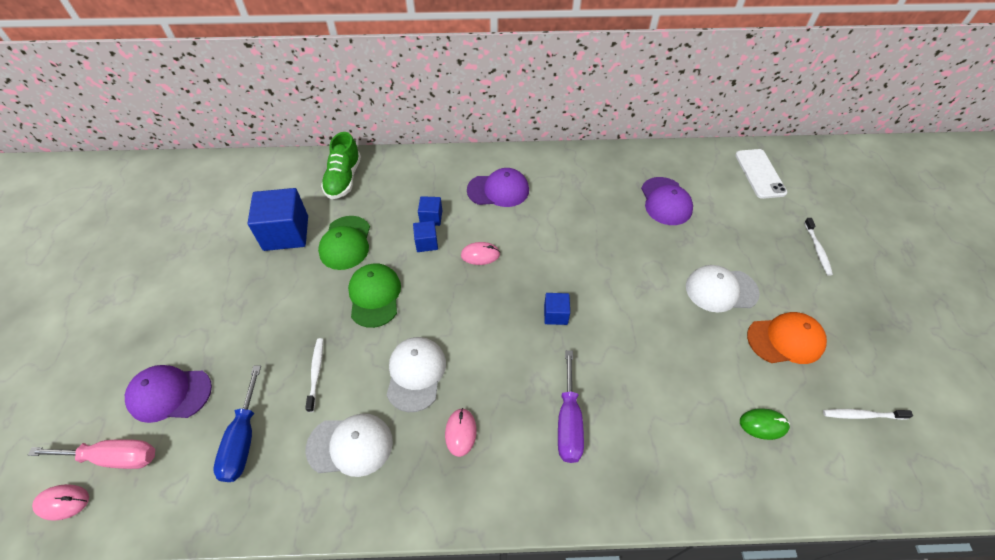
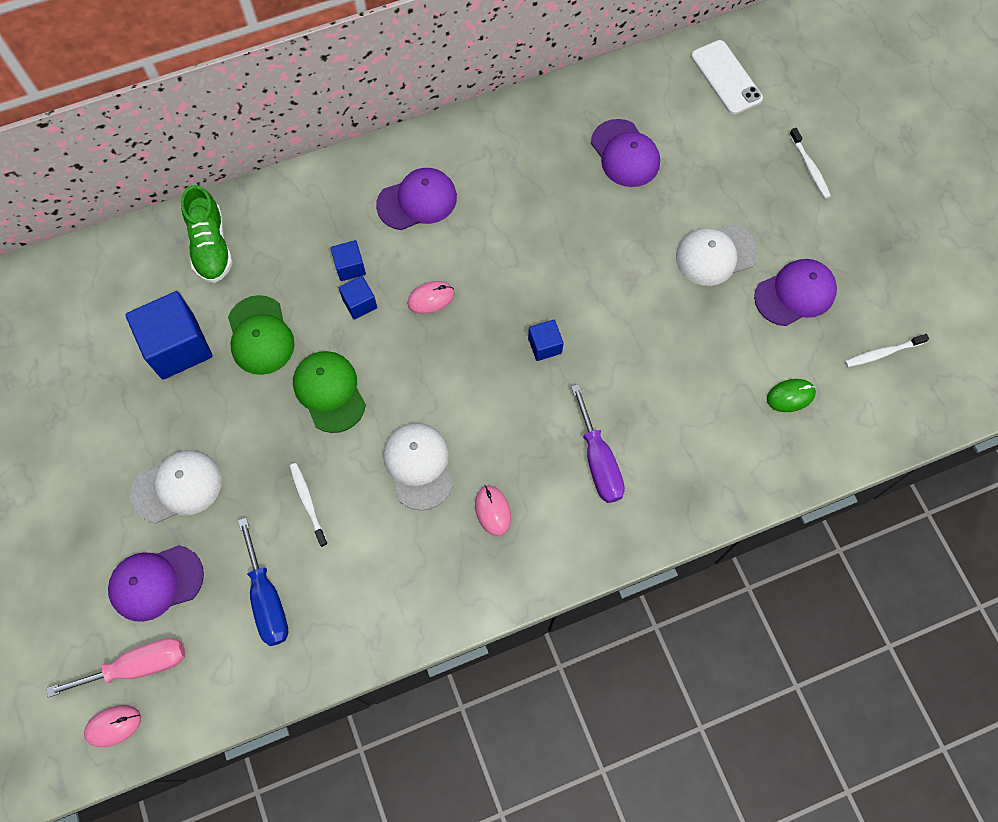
camera: 20 degrees left, 15 degrees up
white cap [306,413,393,477] -> white cap moved to [130,450,222,524]
orange cap [747,312,827,364] -> purple cap [754,259,837,326]

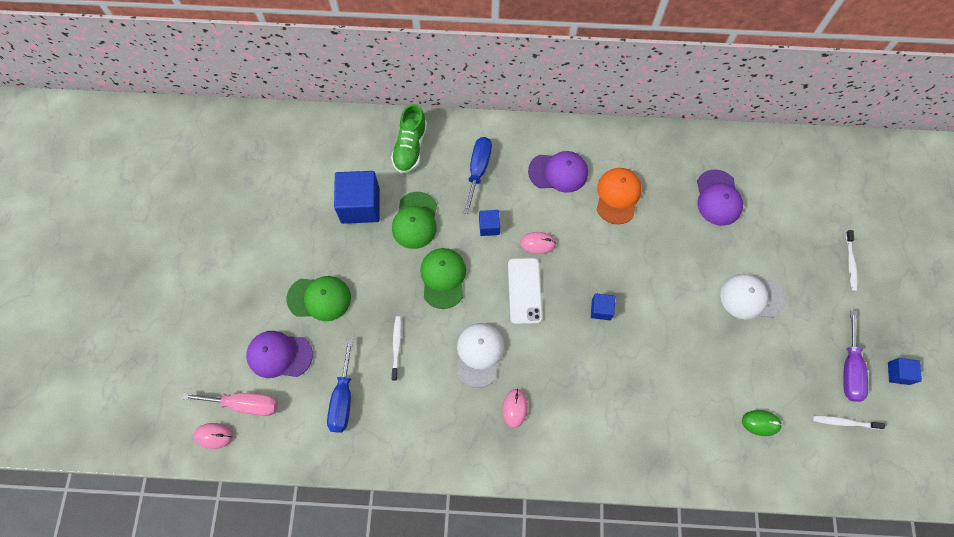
camera: 25 degrees right, 0 degrees up
white cap [130,450,222,524] -> green cap [287,276,351,321]
blue cube [330,240,366,281] -> blue cube moved to [888,358,922,385]
purple screwdriver [571,384,625,503] -> purple screwdriver moved to [843,310,868,402]
white phone [691,40,763,115] -> white phone moved to [508,258,543,324]
purple cap [754,259,837,326] -> none
none -> blue screwdriver [463,137,492,214]
none -> orange cap [596,168,642,224]

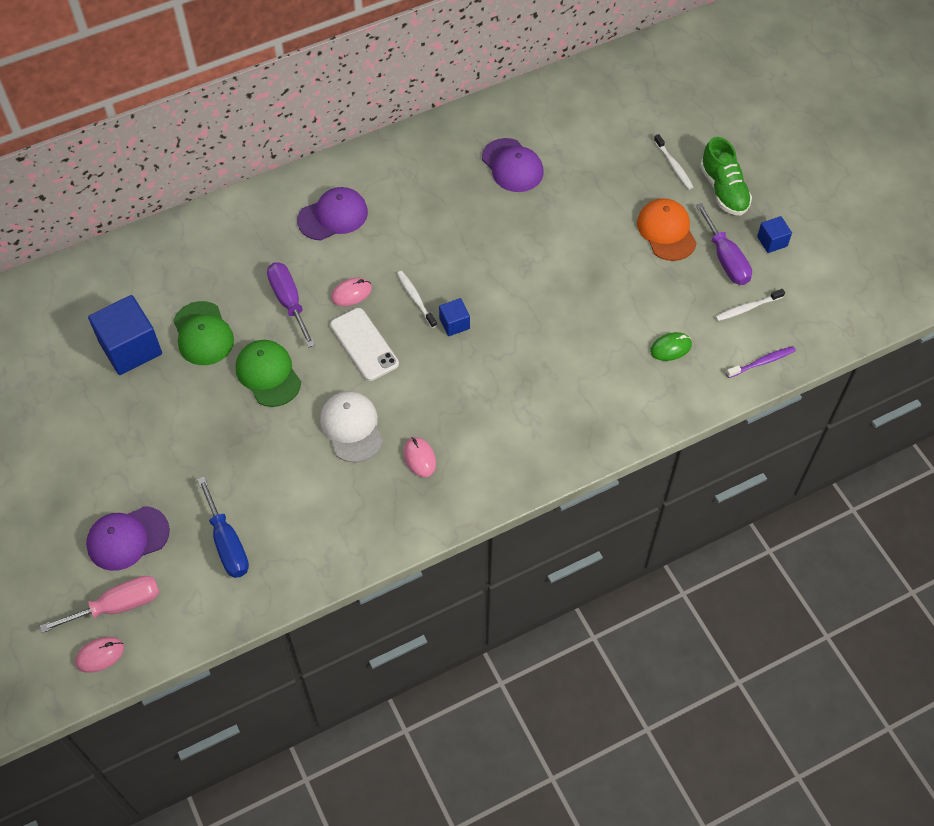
camera: 30 degrees left, 10 degrees down
green cap [287,276,351,321] -> none
green shoe [391,104,427,173] -> green shoe moved to [700,137,752,215]
white toothbrush [392,316,402,381] -> white toothbrush moved to [397,271,437,328]
blue screwdriver [463,137,492,214] -> none
blue cube [479,210,500,236] -> purple screwdriver [267,262,315,348]
orange cap [596,168,642,224] -> orange cap moved to [637,199,697,261]
white cap [720,274,786,319] -> none
none -> purple toothbrush [726,346,796,378]

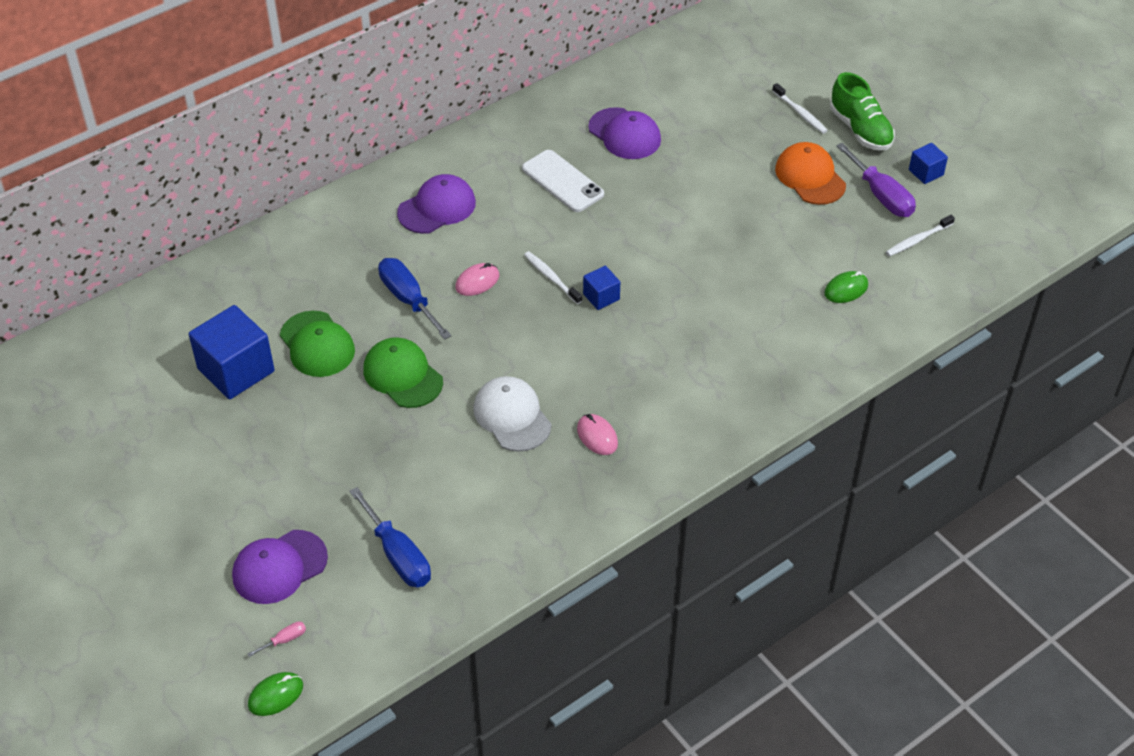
camera: 10 degrees left, 10 degrees down
pink screwdriver [40,576,159,633] -> pink screwdriver [247,621,306,657], size x0.44
pink mouse [75,637,124,673] -> green mouse [248,672,303,716]
purple screwdriver [267,262,315,348] -> blue screwdriver [378,258,451,340]
white phone [330,308,399,381] -> white phone moved to [522,150,604,212]
purple toothbrush [726,346,796,378] -> none

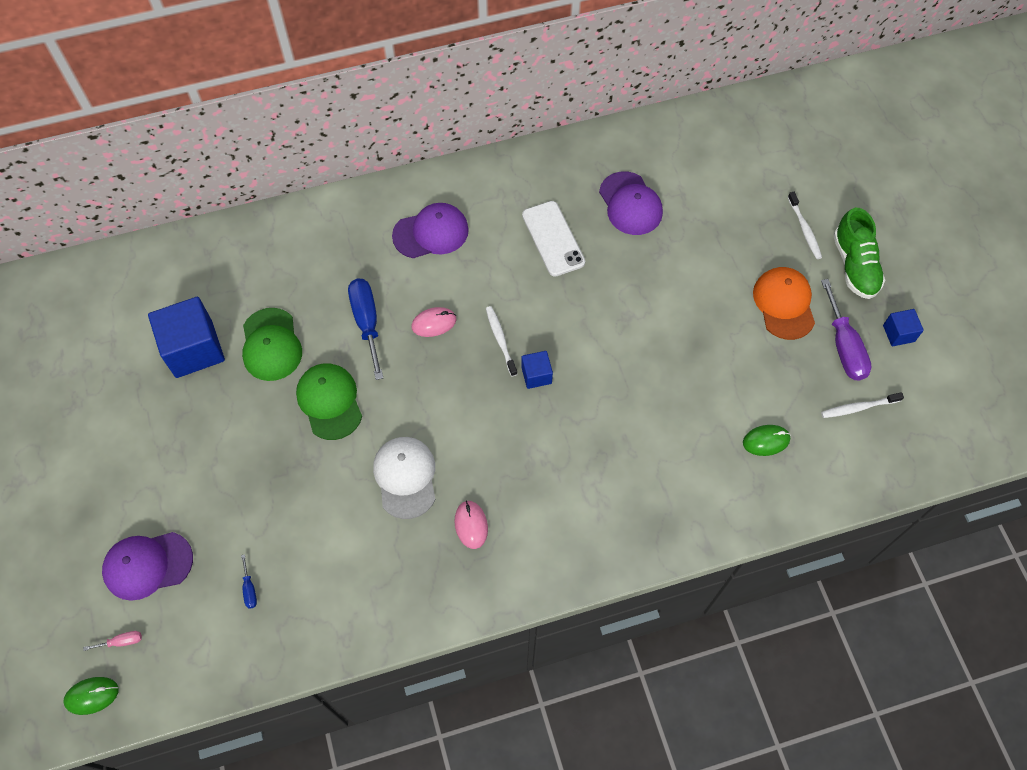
camera: 20 degrees right, 15 degrees up
blue screwdriver [349,487,431,587] -> blue screwdriver [241,554,257,609], size x0.44

